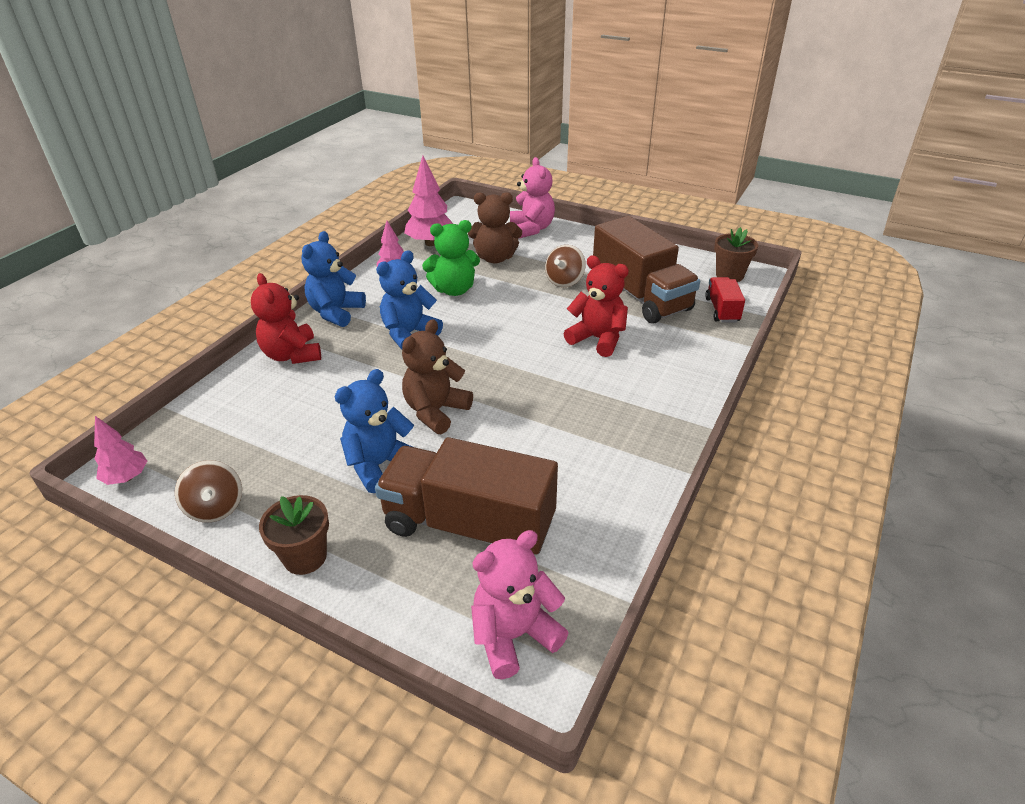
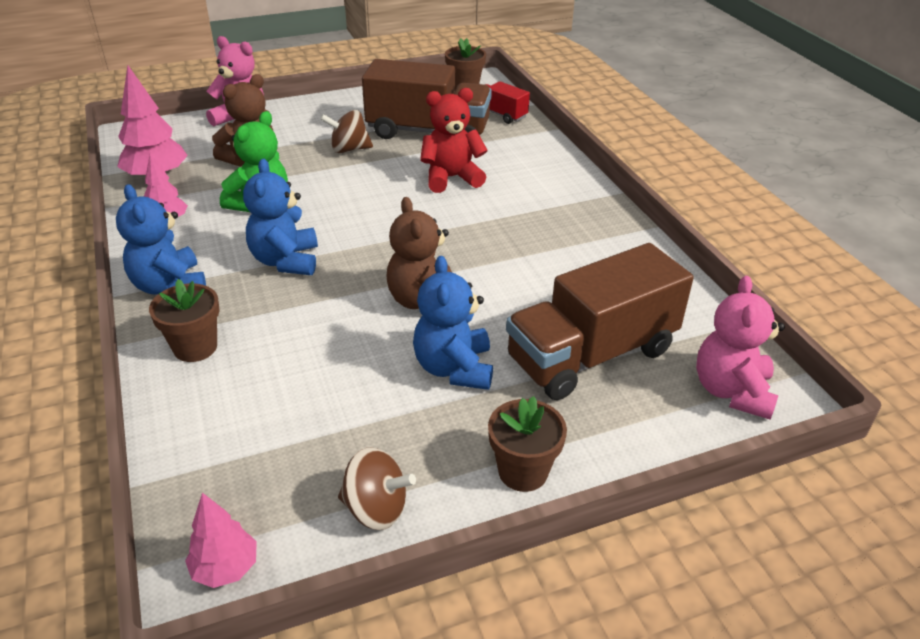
camera: 50 degrees left, 0 degrees up
red teddy bear [251,273,321,364] -> brown flower pot [149,279,220,362]
brown spinning top [545,245,586,287] -> brown spinning top turned 105 degrees clockwise [320,110,373,153]

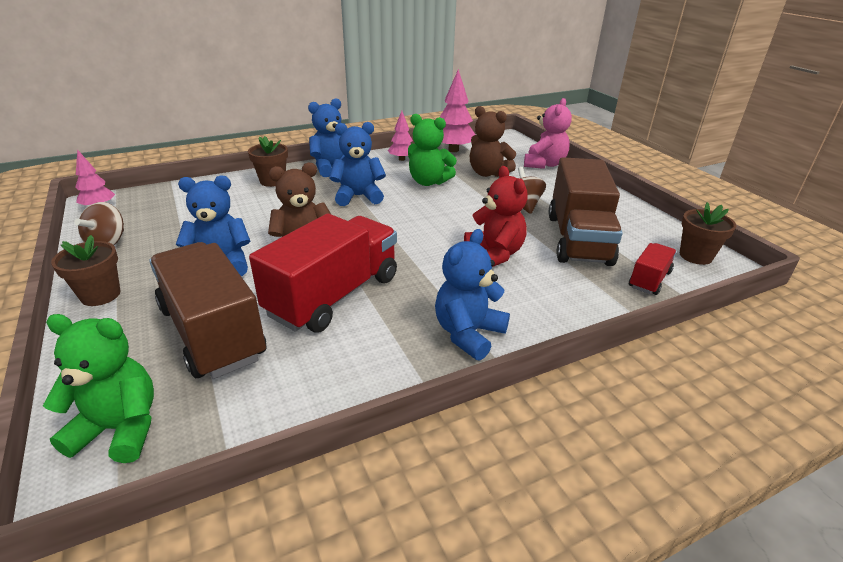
camera: 85 degrees right, 5 degrees down
pink teddy bear [696,275,785,419] -> green teddy bear [43,314,154,463]
none -> red truck [249,213,397,332]
none -> blue teddy bear [435,229,510,361]

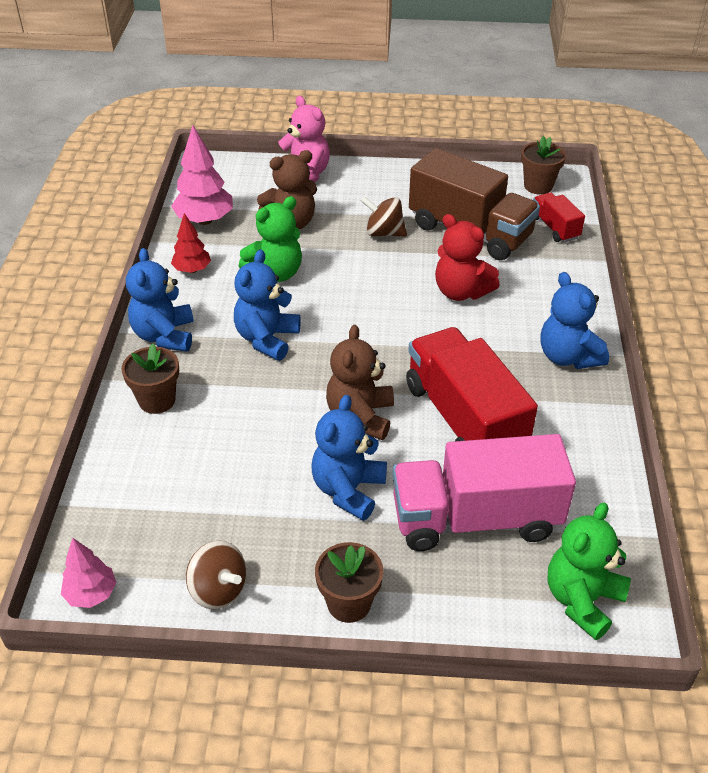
camera: 60 degrees left, 10 degrees up
brown truck [149,242,266,379] -> pink truck [393,434,576,551]
pink tree [388,111,413,161] -> red tree [171,213,211,273]
red teddy bear [464,166,528,267] -> red teddy bear turned 150 degrees counterclockwise [435,214,500,301]

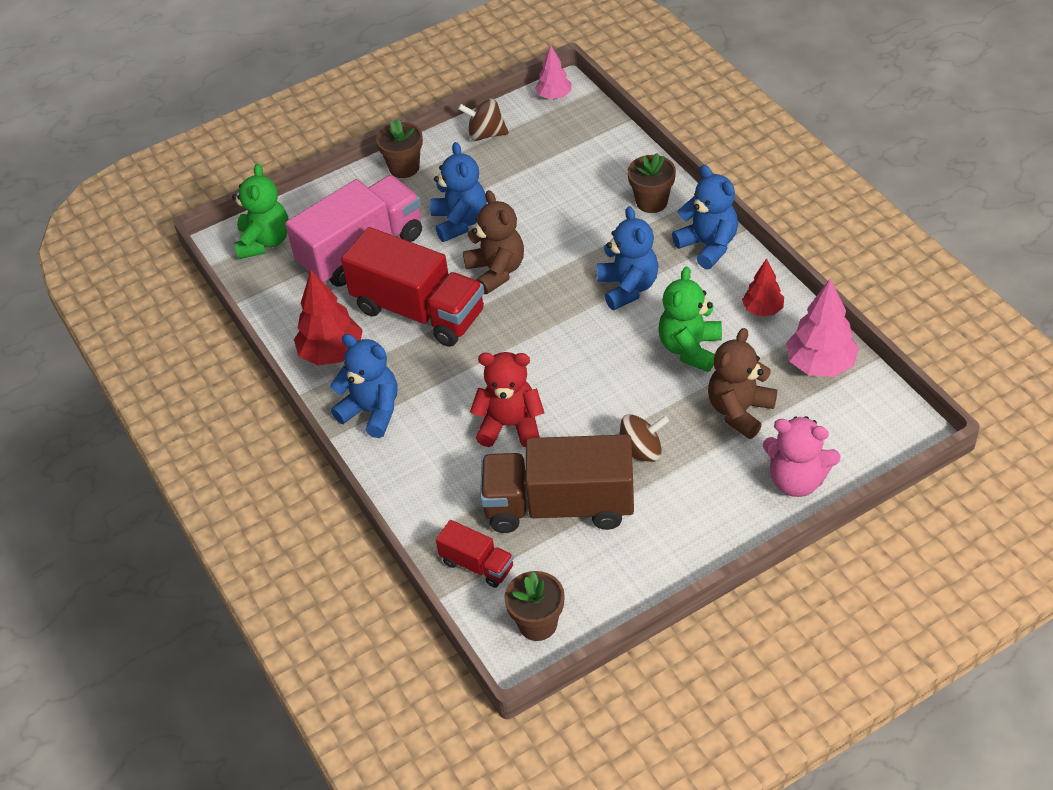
camera: 150 degrees right, 5 degrees up
none -> red tree [294,270,362,366]

